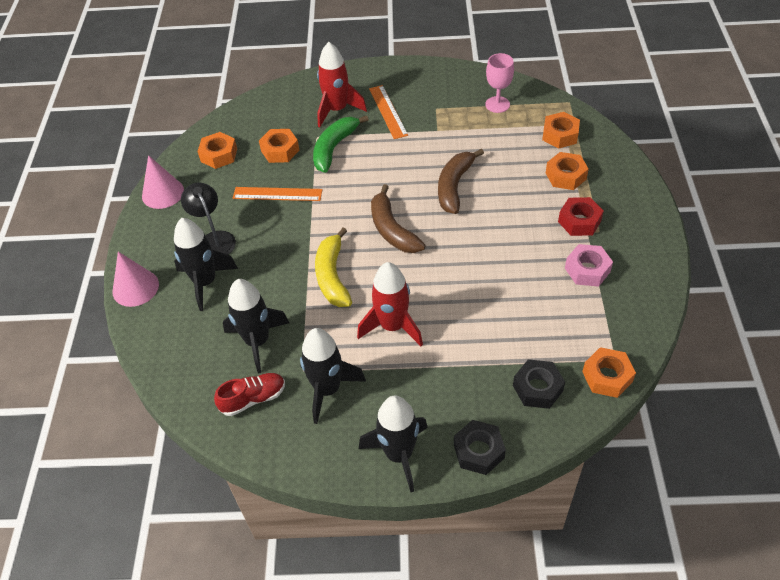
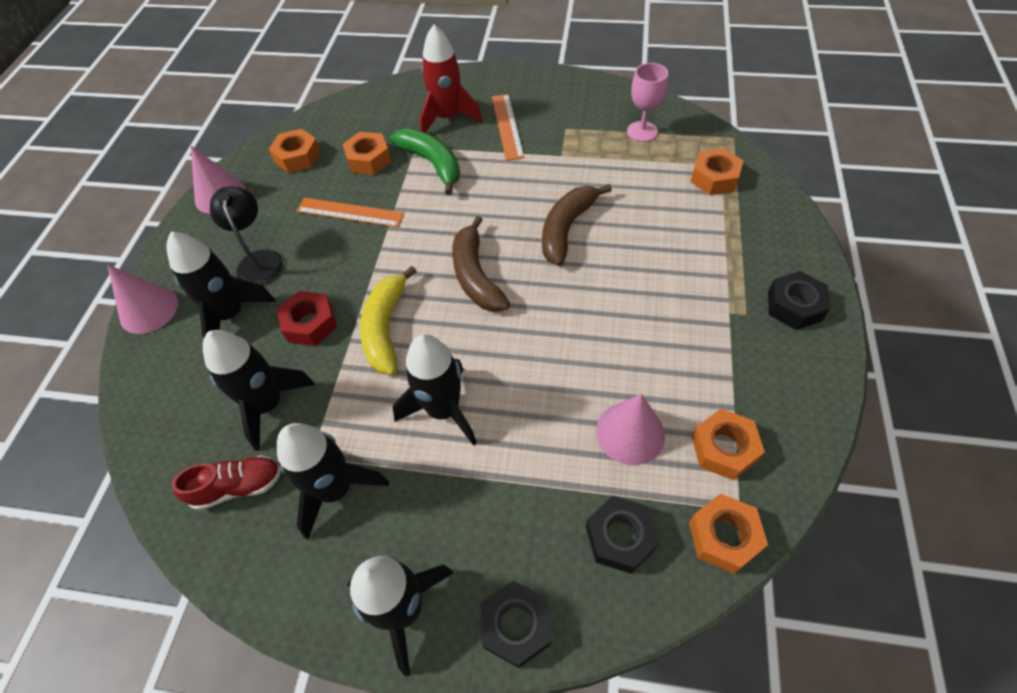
camera: 10 degrees right, 5 degrees up
green banana [313,115,369,173] -> green banana turned 105 degrees clockwise [390,129,460,195]
red rocket [357,262,423,346] -> black rocket [392,334,477,446]
orange nut [546,152,589,190] -> orange nut moved to [692,409,765,480]
red nut [558,197,604,236] -> red nut moved to [277,291,337,346]
pink nut [565,244,613,287] -> none
none -> pink cone [596,394,665,465]
none -> black nut [768,271,830,330]

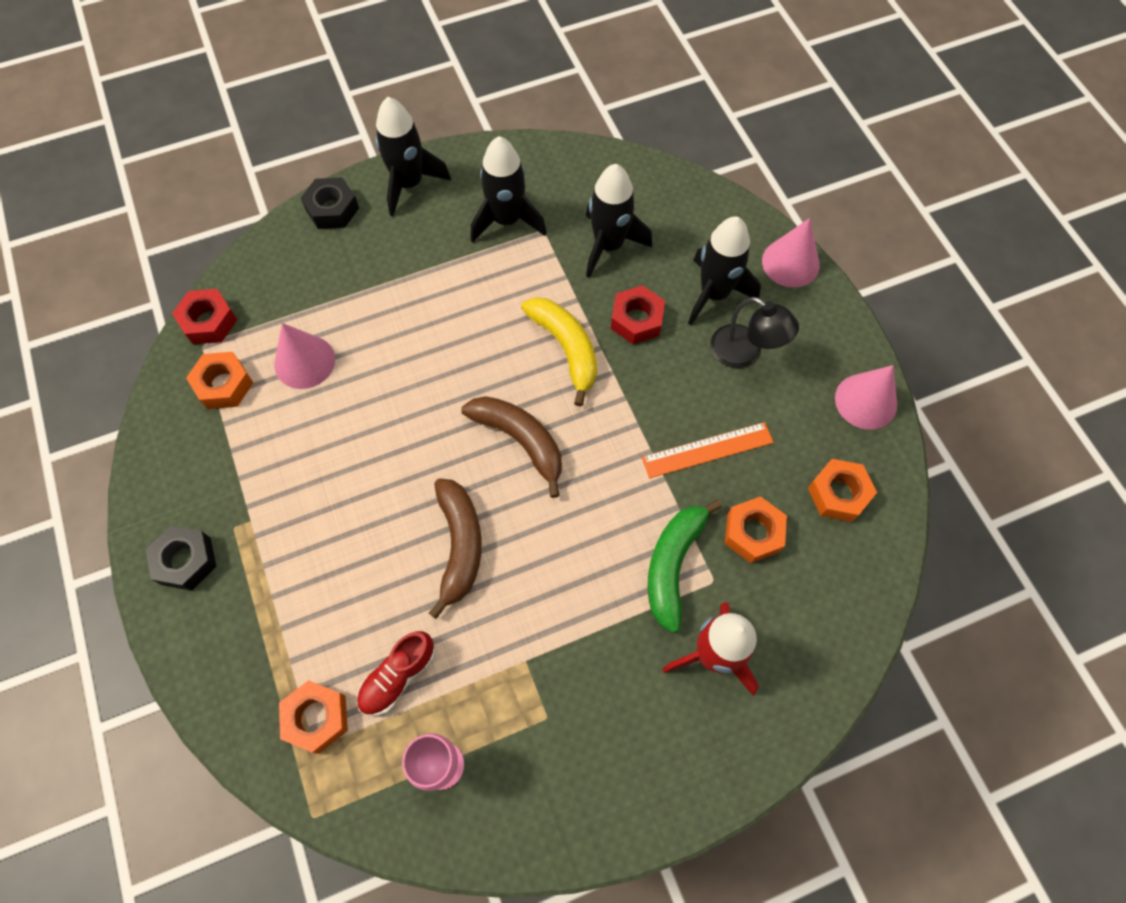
camera: 145 degrees right, 10 degrees up
red shoe [171,455,282,510] -> red shoe moved to [357,631,436,716]
green banana [390,129,460,195] -> green banana turned 90 degrees clockwise [648,499,722,633]
black rocket [392,334,477,446] -> none
orange ruler [492,94,524,161] -> none
black nut [586,496,660,574] -> none
orange nut [689,493,768,574] -> red nut [172,289,238,344]

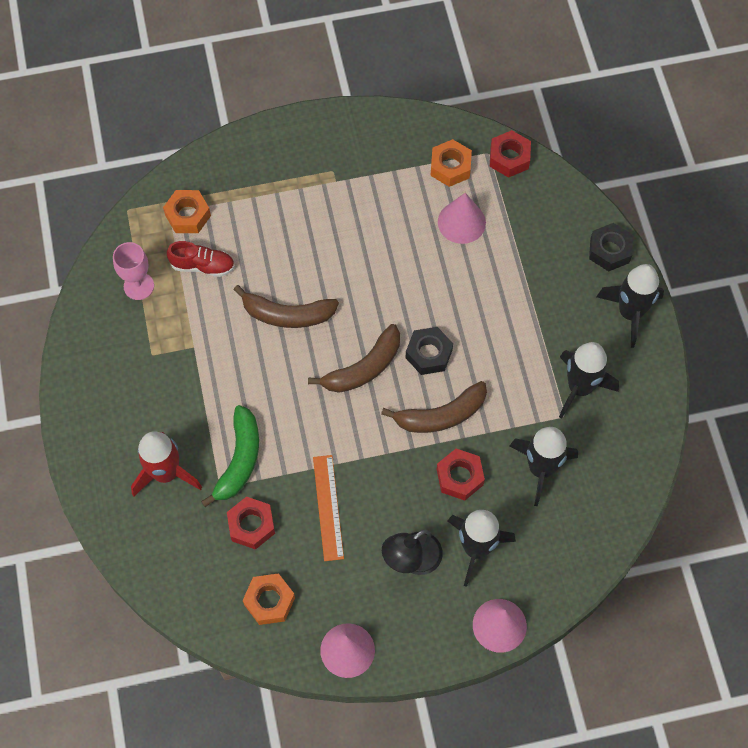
camera: 100 degrees right, 0 degrees up
black nut [145,526,217,591] -> black nut moved to [406,327,453,375]
red shoe [357,631,436,716] -> red shoe turned 135 degrees clockwise [167,241,235,277]
yellow banana [521,297,597,407] -> brown banana [381,381,487,433]
green banana [648,499,722,633] -> green banana turned 75 degrees clockwise [201,405,259,507]
orange nut [725,496,787,563] -> red nut [227,496,275,550]

